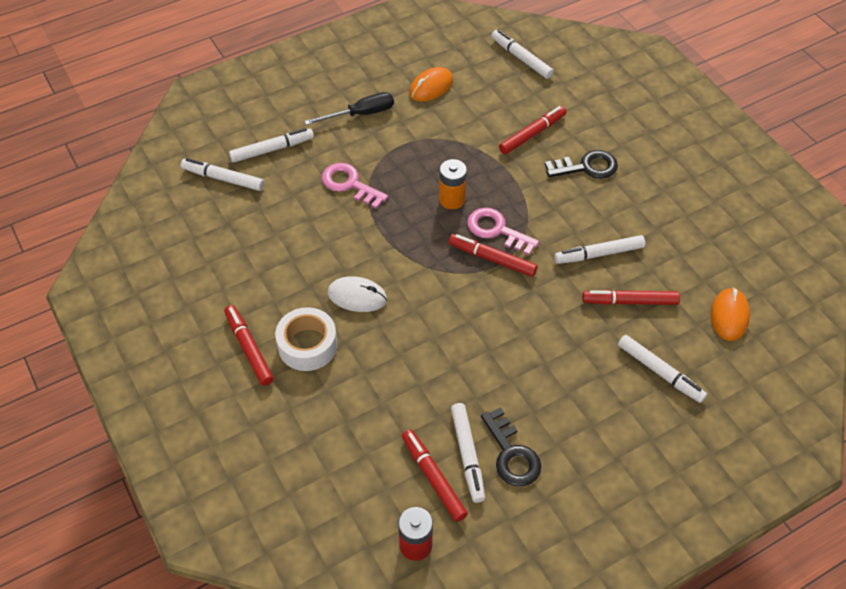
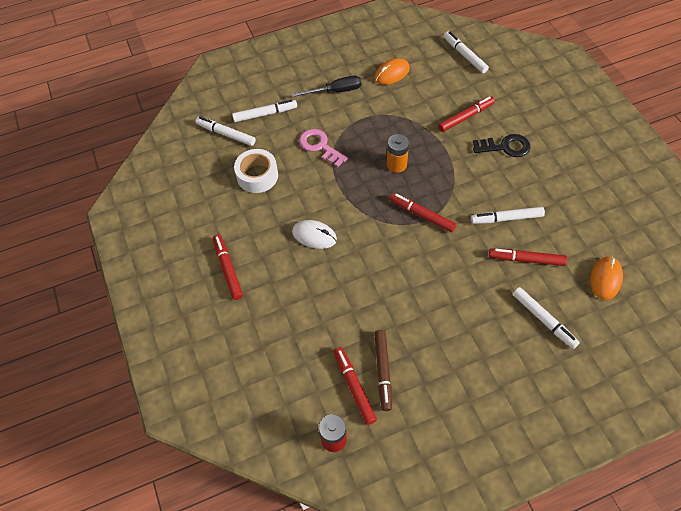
camera: 10 degrees right, 5 degrees up
white tape [275,307,337,371] -> white tape moved to [234,149,278,193]
white marker [451,403,485,503] -> brown marker [374,330,392,411]
pink key [467,208,539,255] -> none
black key [481,407,541,486] -> none

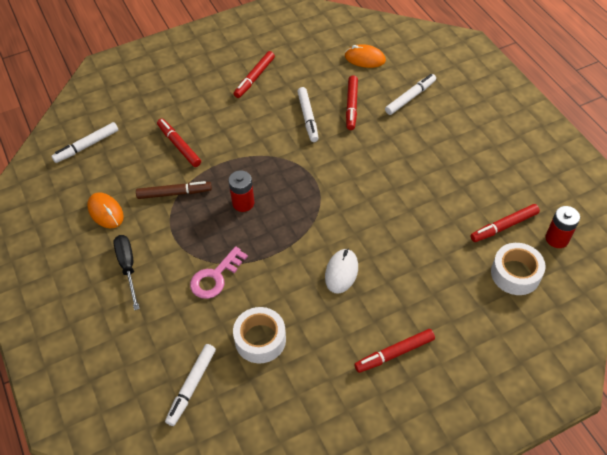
camera: 95 degrees left, 5 degrees down
white marker [232,100,297,122] -> none
brown marker [374,330,392,411] -> brown marker moved to [136,181,212,199]
orange battery [387,134,409,173] -> red battery [228,170,254,212]
red marker [390,193,456,232] -> red marker moved to [234,51,275,98]
black key [473,134,530,157] -> none
none -> white tape [491,243,546,295]

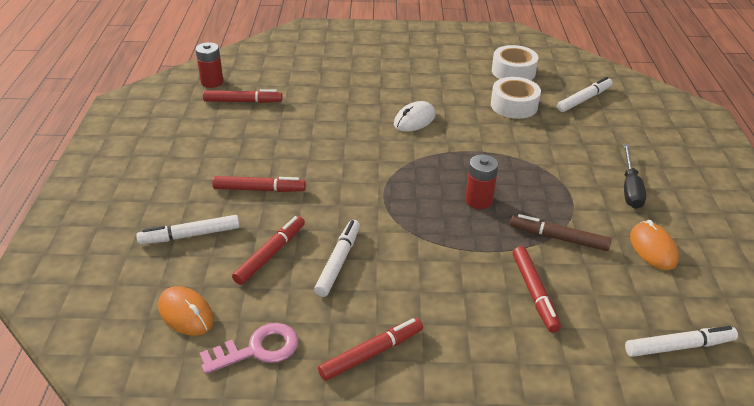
camera: 155 degrees left, 15 degrees down
pink key [190,246,248,299] -> pink key moved to [200,323,299,374]
red marker [354,329,435,373] -> red marker moved to [212,176,306,192]
white tape [491,243,546,295] -> white tape moved to [492,45,539,80]

